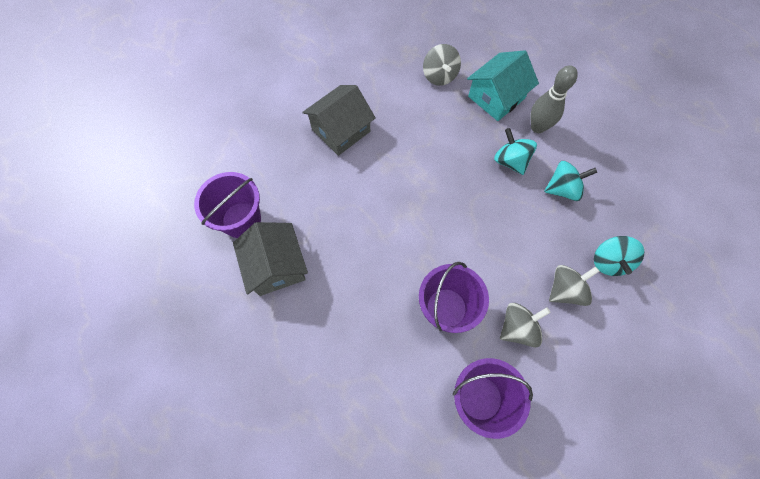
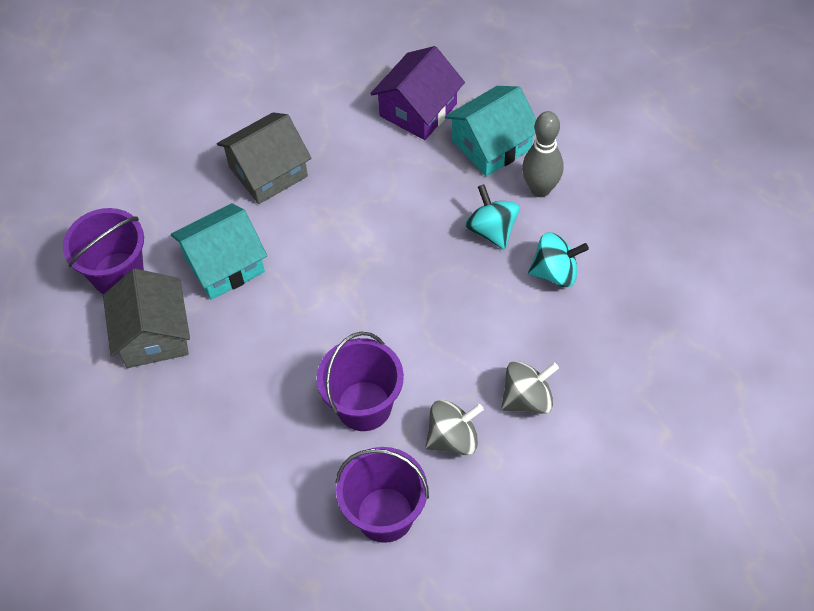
camera: 10 degrees right, 10 degrees down
grey spinning top [423,44,461,86] -> purple house [370,46,465,140]
turquoise spinning top [594,236,644,276] -> none
none -> turquoise house [171,203,267,300]

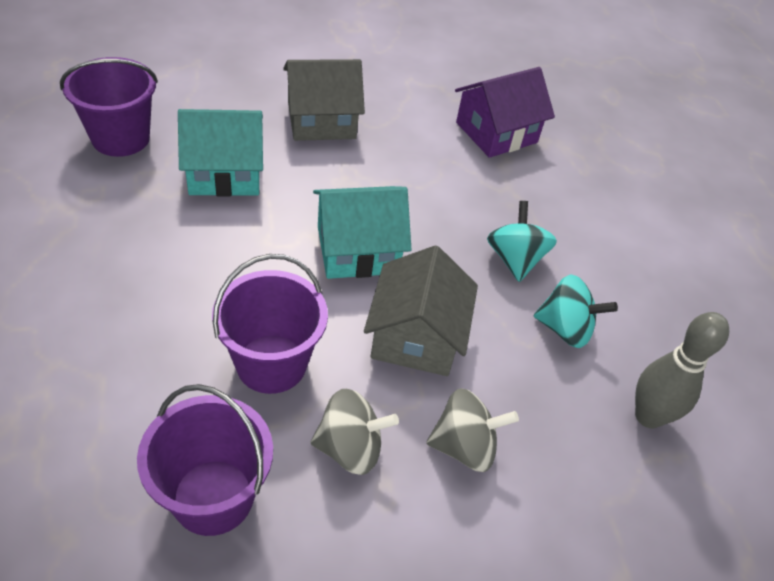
camera: 15 degrees right, 10 degrees down
grey house [103,268,190,368] -> grey house moved to [364,245,478,376]
turquoise house [445,86,536,177] -> turquoise house moved to [313,186,412,279]
grey bowling pin [522,111,563,197] -> grey bowling pin moved to [635,312,729,429]

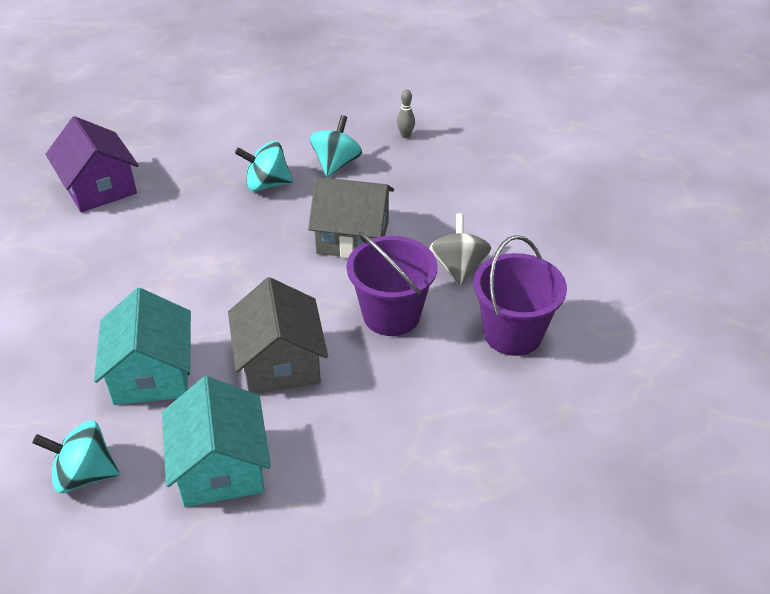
camera: 85 degrees left, 5 degrees down
purple bucket [60,57,158,157] -> turquoise spinning top [32,420,119,493]
grey house [283,59,365,141] -> grey house moved to [228,277,328,394]
turquoise house [313,186,412,279] -> turquoise house moved to [162,376,271,507]
grey spinning top [426,388,519,472] -> none
grey bowling pin [635,312,729,429] -> grey bowling pin [397,89,415,138], size x0.49

